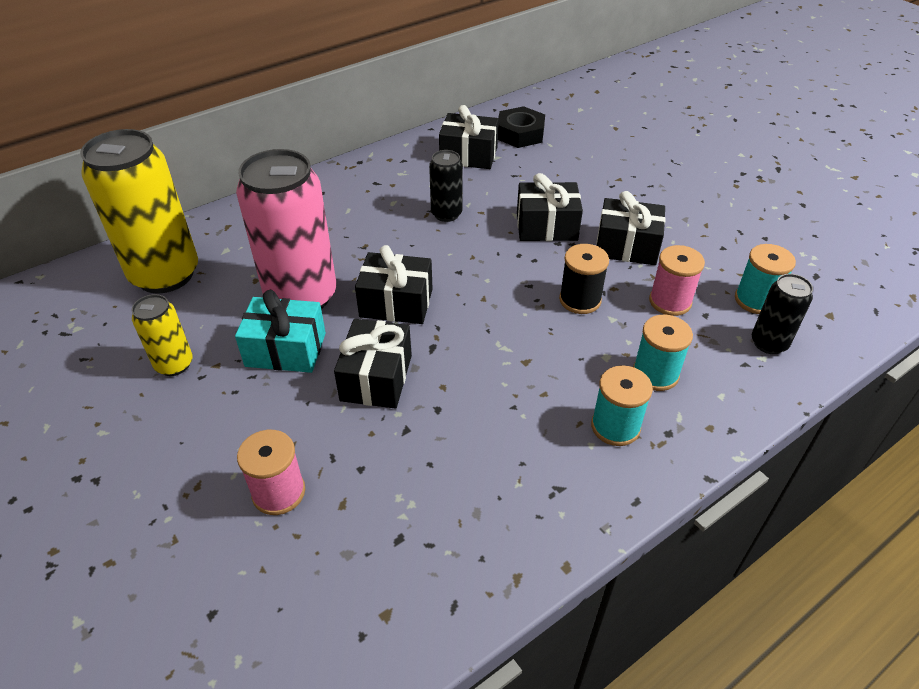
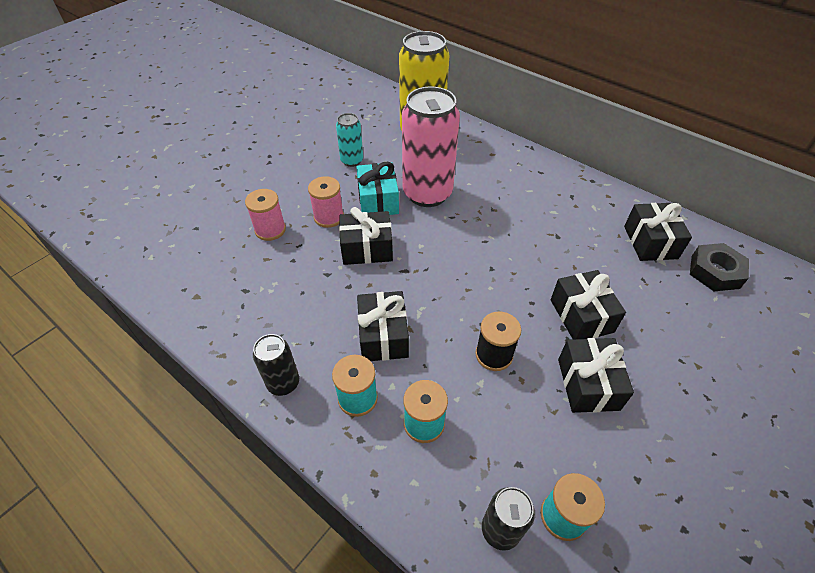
camera: 75 degrees right, 5 degrees up
yellow can [132,294,193,376] -> turquoise can [336,113,363,167]
black gift [355,245,433,324] -> black gift moved to [357,291,409,361]
black can [429,150,463,222] -> black can moved to [253,334,299,396]
pink spool [649,245,705,316] -> pink spool moved to [308,176,344,228]

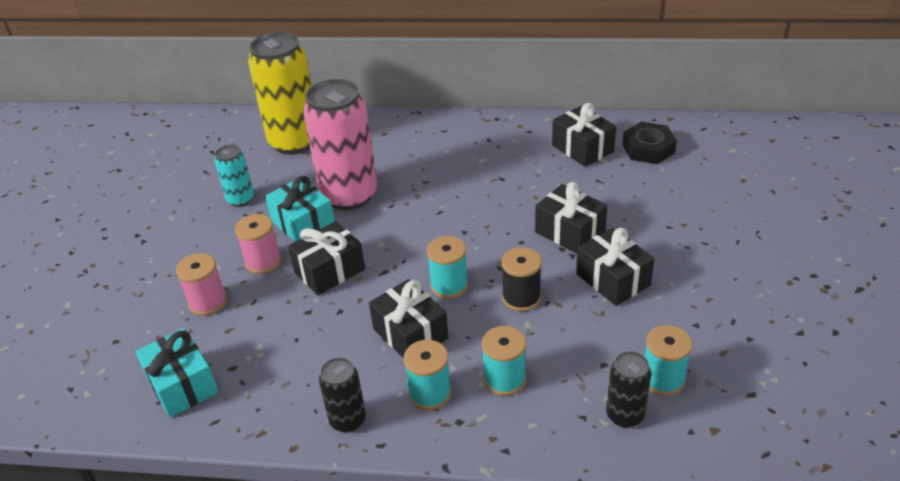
camera: 30 degrees left, 10 degrees down
none -> turquoise gift [136,328,218,418]
none -> turquoise spool [427,236,468,299]

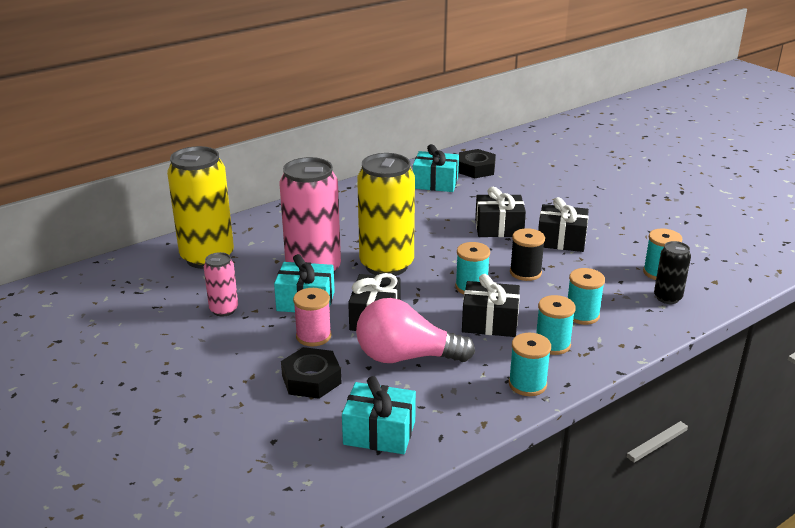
camera: 45 degrees left, 10 degrees down
pink spool [176,253,227,316] -> black nut [281,347,342,399]
turquoise can [215,145,254,207] -> pink can [204,252,238,317]
black can [319,358,366,433] -> turquoise spool [509,333,551,396]
black gift [552,103,616,167] -> turquoise gift [413,144,459,192]
none -> pink light bulb [356,298,475,363]
none -> yellow can [357,153,415,276]

